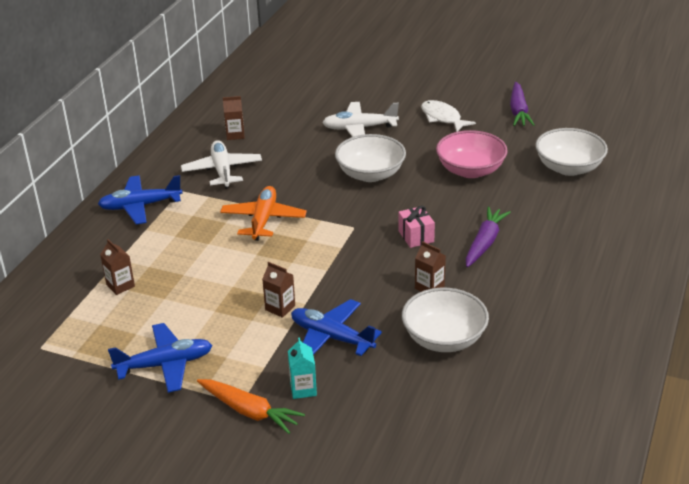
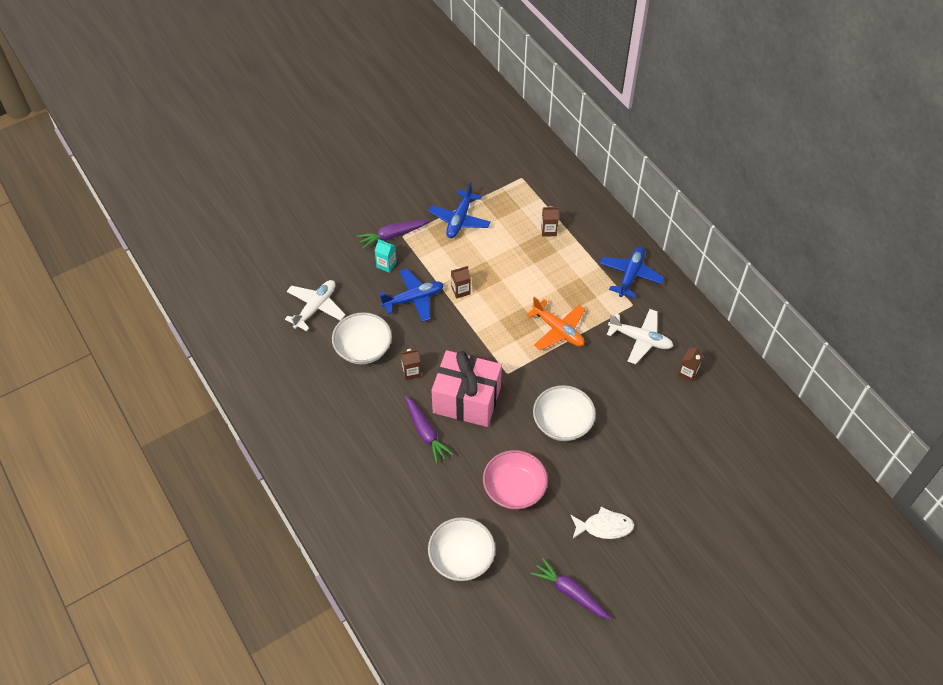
camera: 125 degrees right, 20 degrees up
orange carrot [197,379,305,434] -> purple carrot [357,220,429,249]
white plane [322,102,399,137] -> white plane moved to [285,280,346,331]
pink gift [398,206,435,248] -> pink gift [431,350,502,427], size x2.31

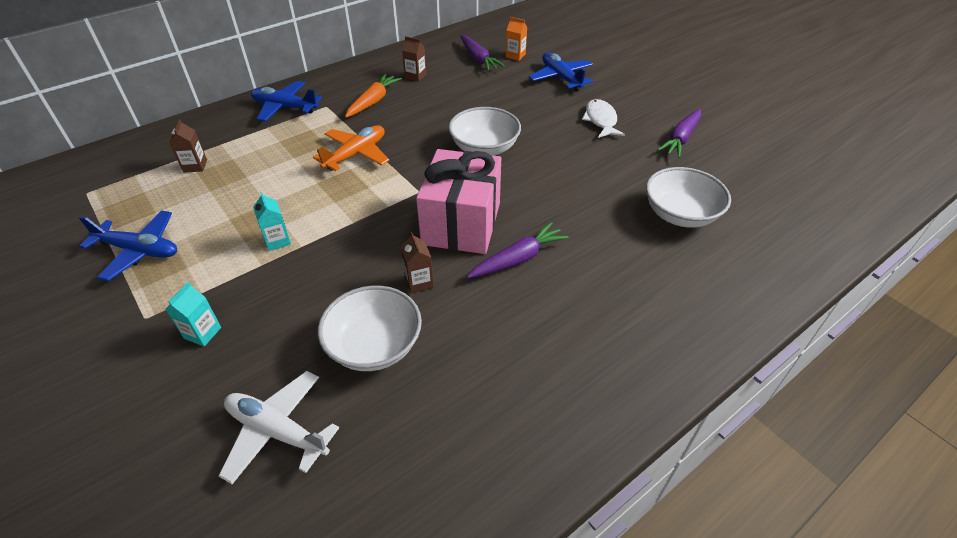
camera: 95 degrees left, 10 degrees down
purple carrot [357,220,429,249] -> purple carrot moved to [460,35,505,71]
blue plane [379,269,444,322] -> blue plane moved to [529,53,593,91]
brown carton [451,266,471,299] -> turquoise carton [253,192,291,251]
pink bowl [483,450,548,509] -> none
white plane [607,309,673,364] -> orange carrot [345,74,402,118]
none -> orange carton [506,17,527,61]

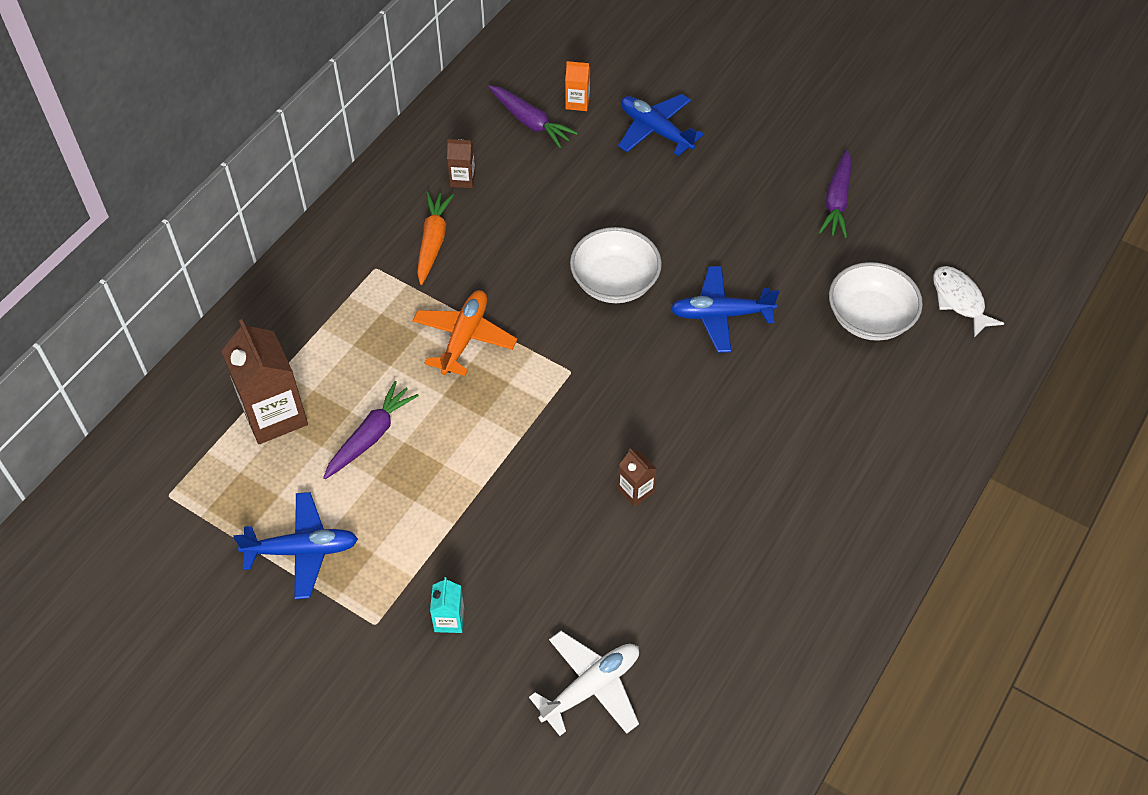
camera: 20 degrees left, 10 degrees up
brown carton [169,119,207,173] -> brown carton [221,319,308,444], size x2.06
white plane [219,371,339,484] -> white plane turned 135 degrees clockwise [529,631,639,736]
blue plane [251,81,322,122] -> blue plane moved to [670,266,779,353]
turquoise carton [253,192,291,251] -> none
white bowl [318,286,422,371] -> none
pink gift [416,149,501,254] -> none
purple carrot [467,222,569,278] -> purple carrot moved to [323,381,419,479]
white fish [582,99,625,138] -> white fish moved to [933,266,1005,338]

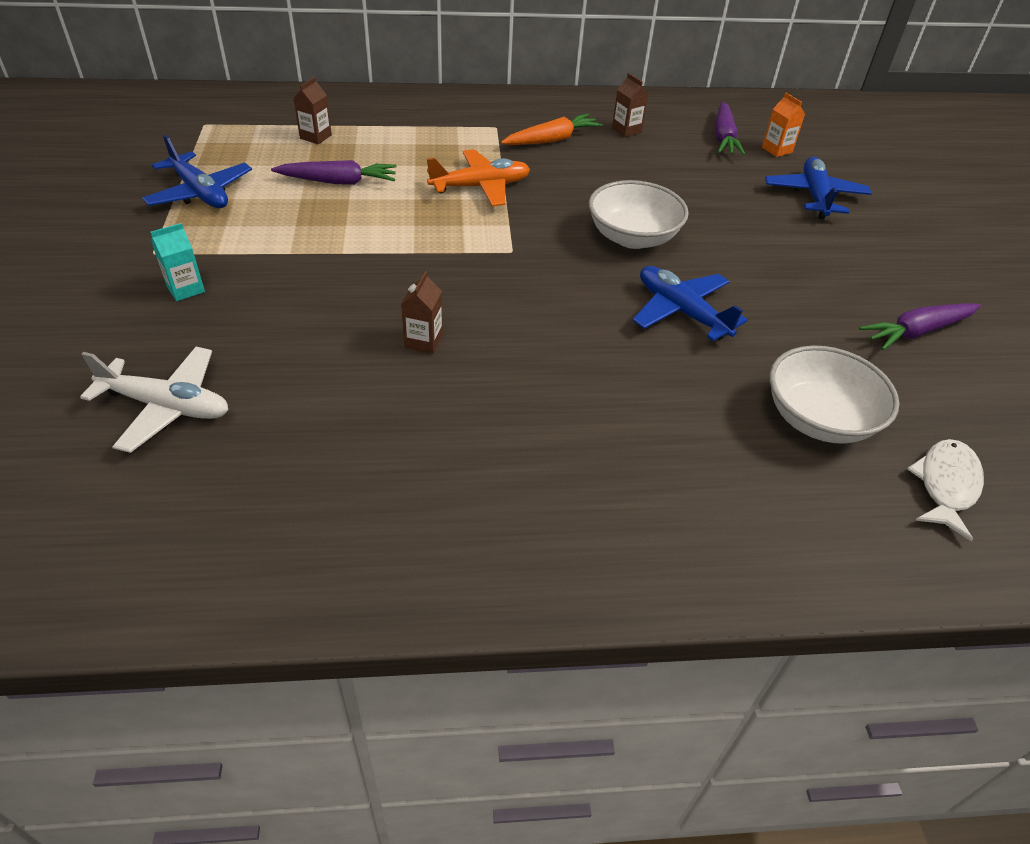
camera: 50 degrees right, 10 degrees down
brown carton [221,319,308,444] -> brown carton [293,77,332,144], size x0.49

